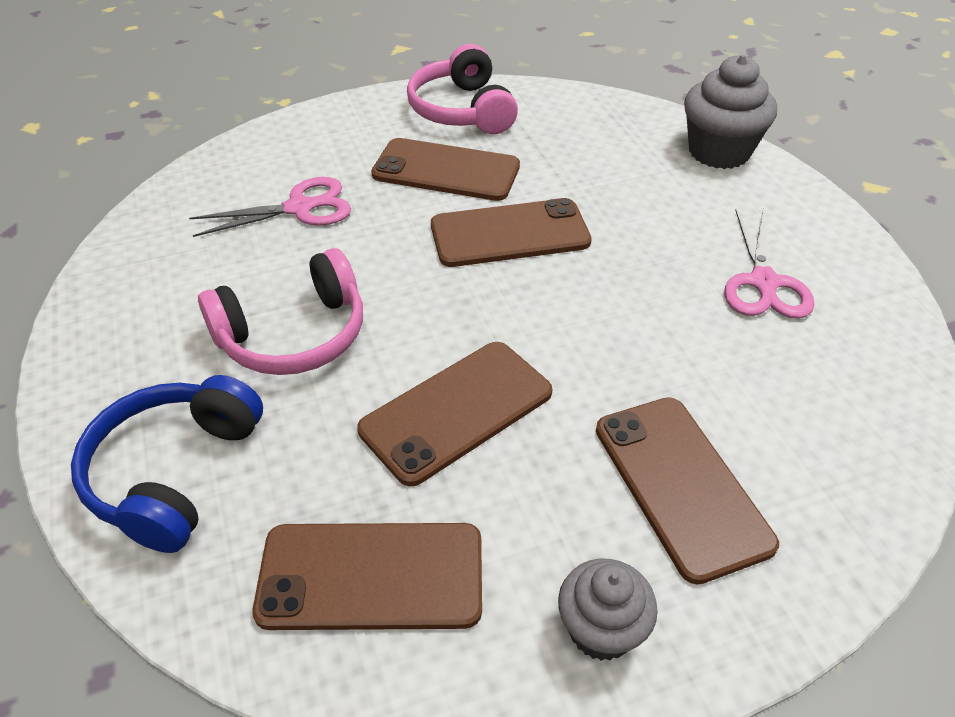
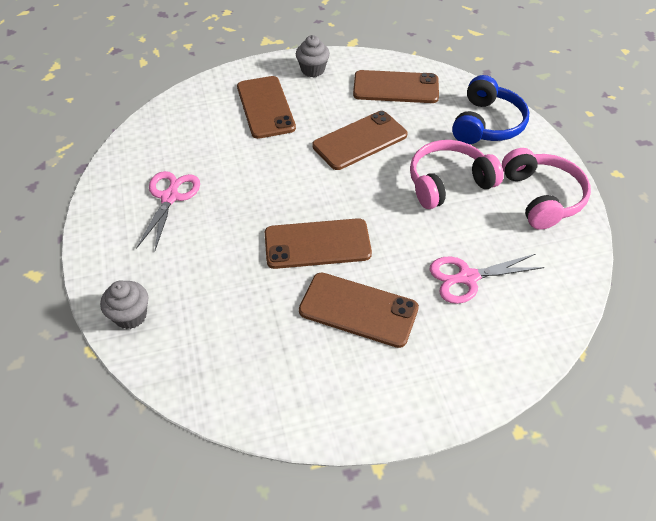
camera: 175 degrees left, 5 degrees up
pink headphones [407,44,518,134] -> pink headphones moved to [502,148,591,230]
grey cupcake [684,55,777,169] -> grey cupcake [100,281,148,329], size x0.63

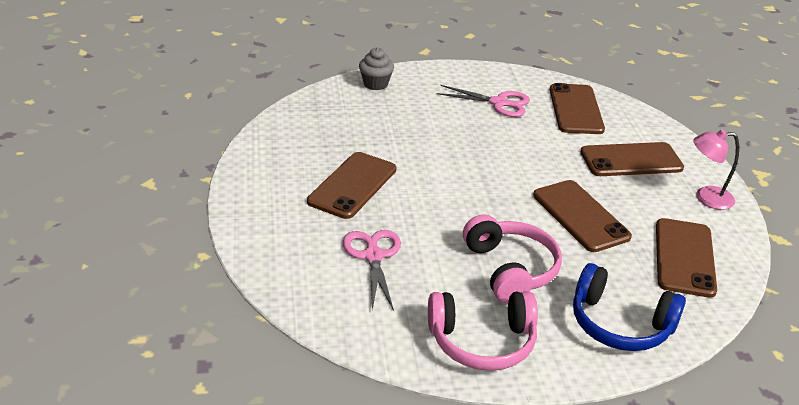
camera: 95 degrees right, 15 degrees down
brown phone [265,218,372,269] -> brown phone moved to [550,83,605,134]
grey cupcake [296,35,330,77] -> pink lamp [693,129,739,210]

